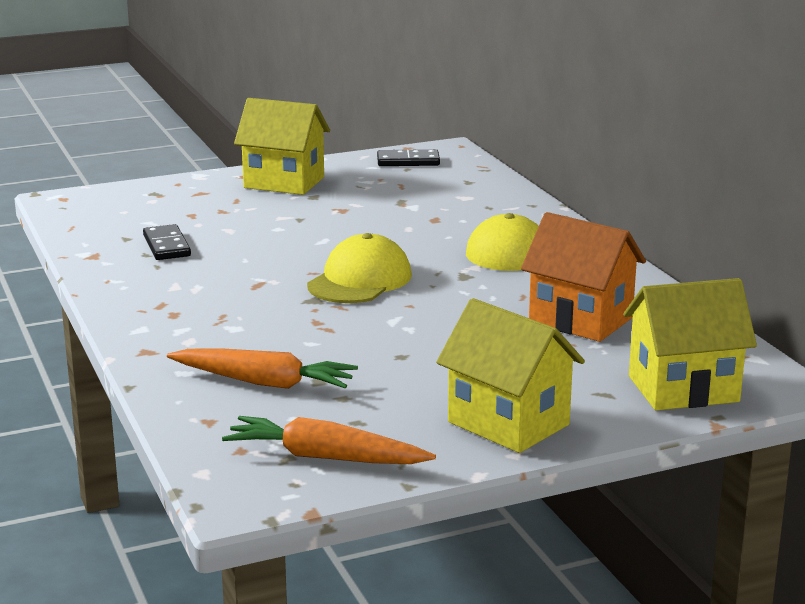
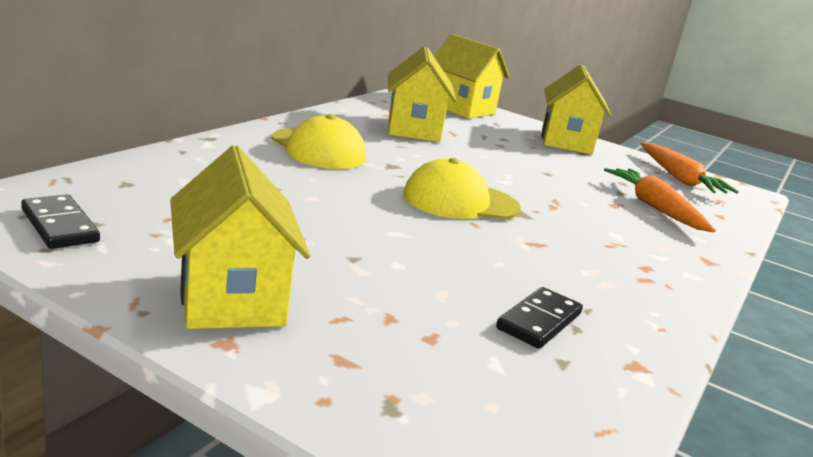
camera: 130 degrees left, 0 degrees up
orange house [521,212,646,342] -> yellow house [388,46,457,142]

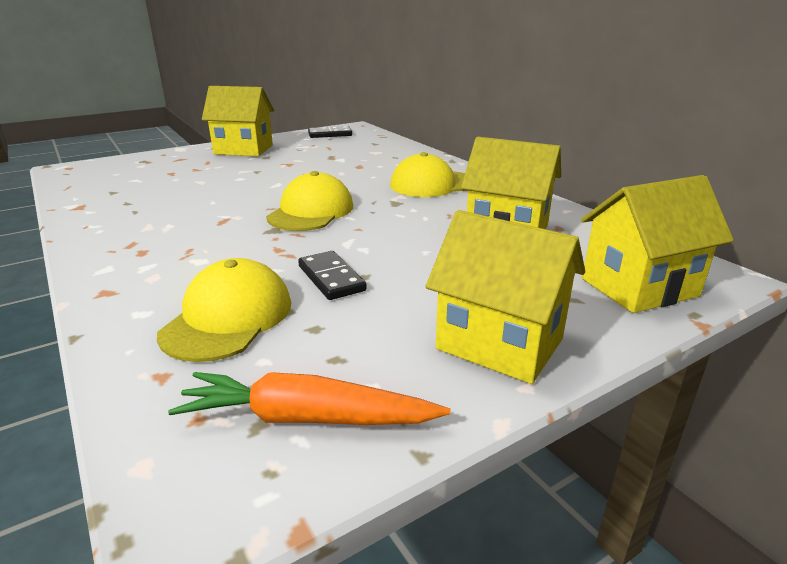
camera: 120 degrees right, 5 degrees up
black domino [496,287,583,348] -> black domino moved to [298,251,366,300]
orange carrot [604,168,716,232] -> yellow cap [157,258,291,362]

